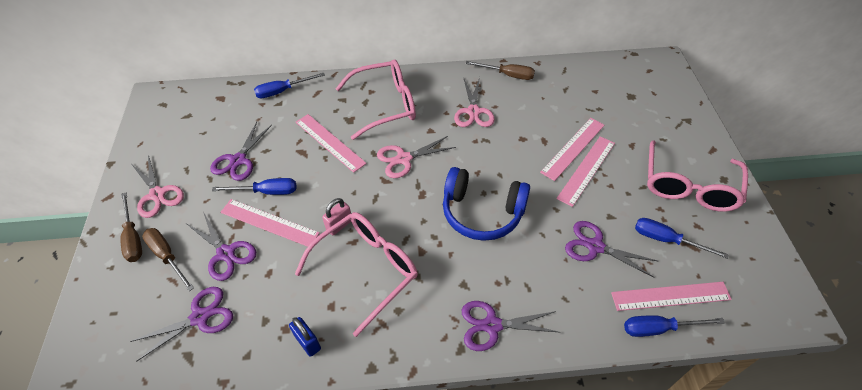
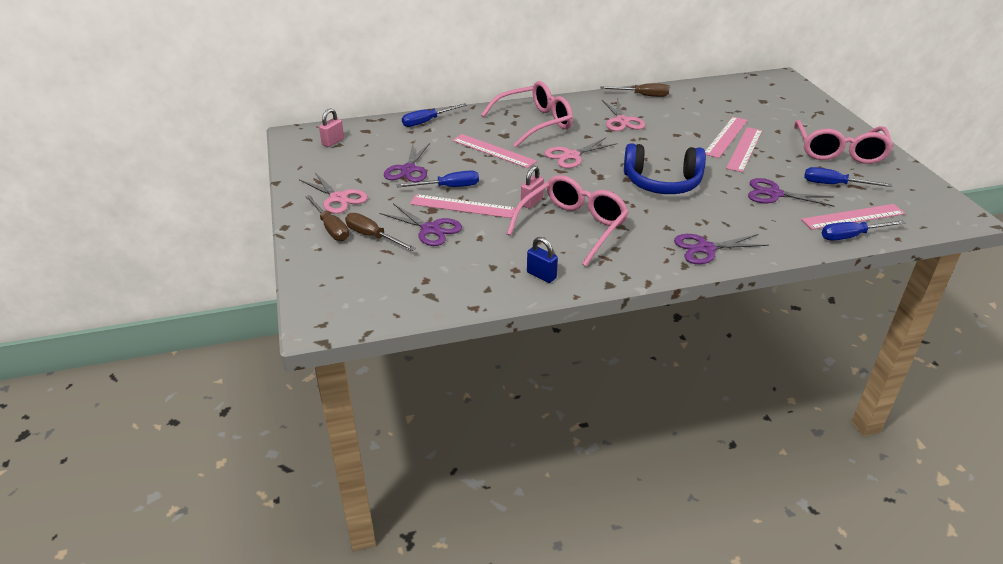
camera: 10 degrees left, 15 degrees down
purple scissors [129,287,233,361] -> none
none -> pink padlock [319,108,344,147]

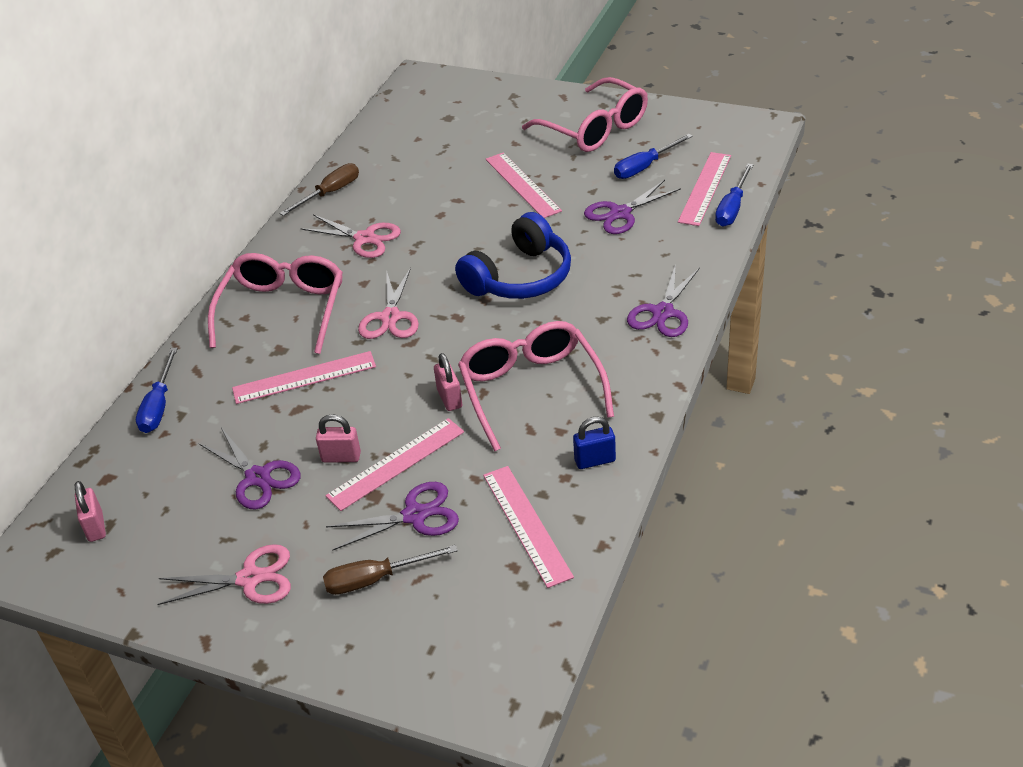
camera: 50 degrees left, 5 degrees up
brown screwdriver [305,195,349,241] -> none
blue screwdriver [397,171,479,188] -> pink padlock [316,414,361,462]
pink ruler [705,116,748,158] -> pink ruler moved to [483,466,574,588]

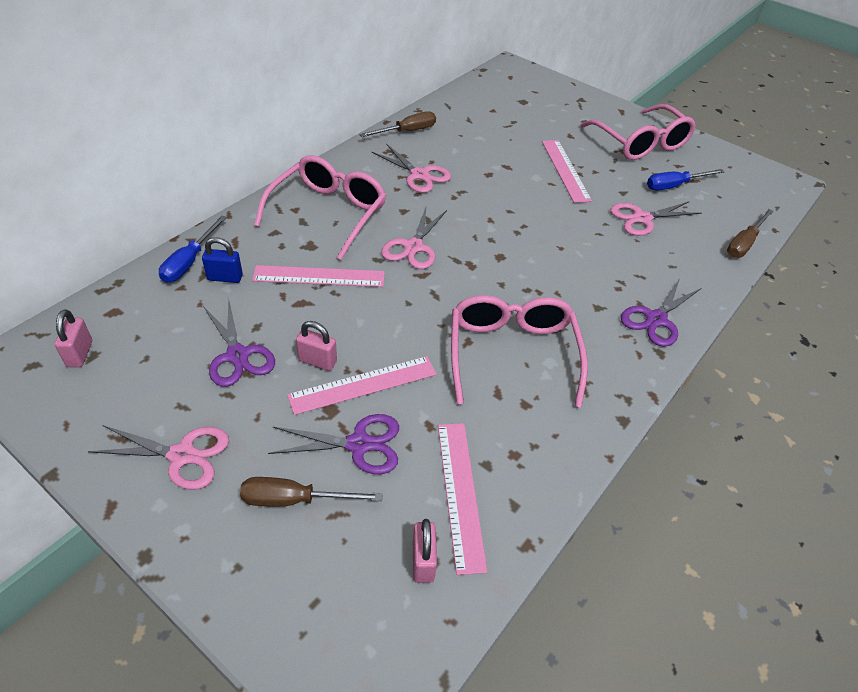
camera: 10 degrees right, 5 degrees up
pink padlock [434,353,462,411] -> pink padlock moved to [413,519,437,583]
blue headphones [455,212,571,299] -> none
blue padlock [573,417,616,469] -> blue padlock moved to [202,237,243,283]
purple scissors [584,180,681,234] -> pink scissors [610,201,702,236]
pink ruler [678,152,731,226] -> none
blue screwdriver [715,164,753,227] -> brown screwdriver [727,209,774,258]

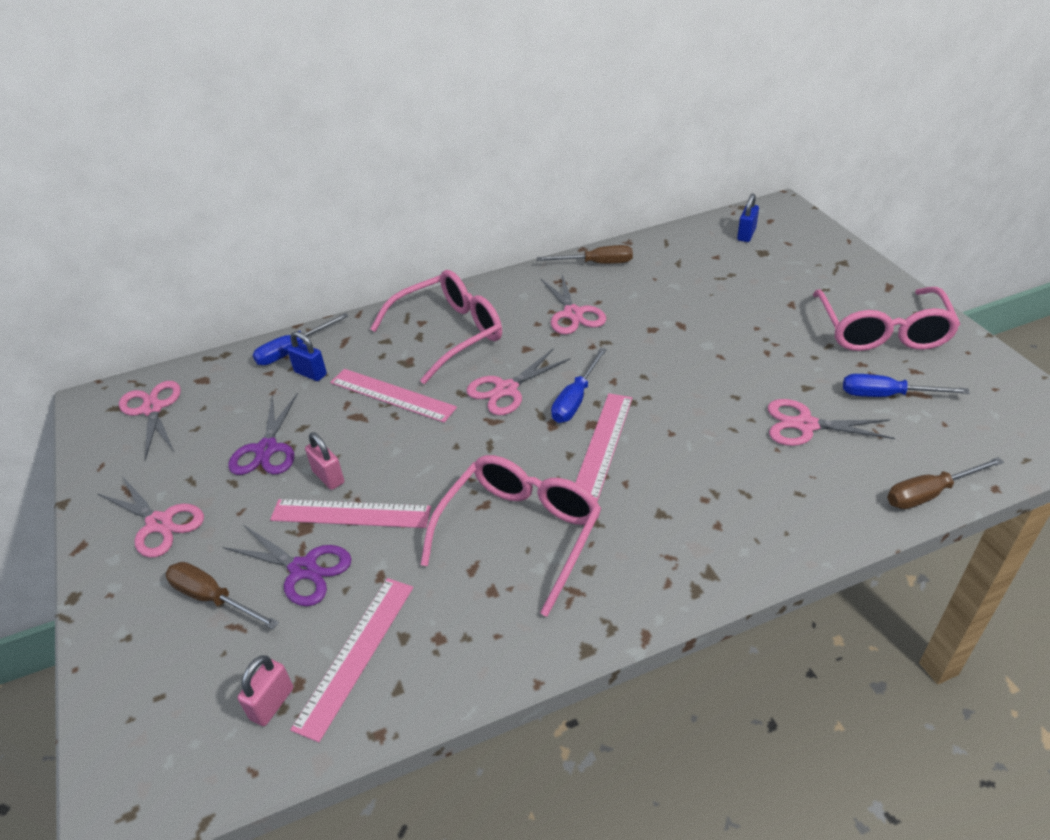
camera: 35 degrees right, 5 degrees down
pink padlock [55,309,92,367] -> pink scissors [119,381,181,460]
pink ruler [542,140,592,203] -> pink ruler moved to [575,393,632,502]
purple scissors [621,278,702,347] -> none
none -> blue screwdriver [551,348,607,423]
none -> blue padlock [737,193,759,242]

